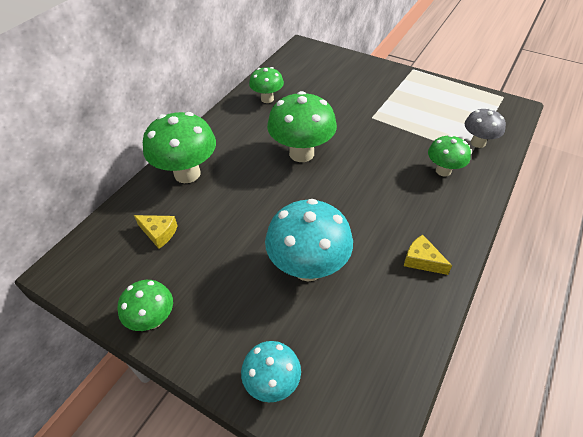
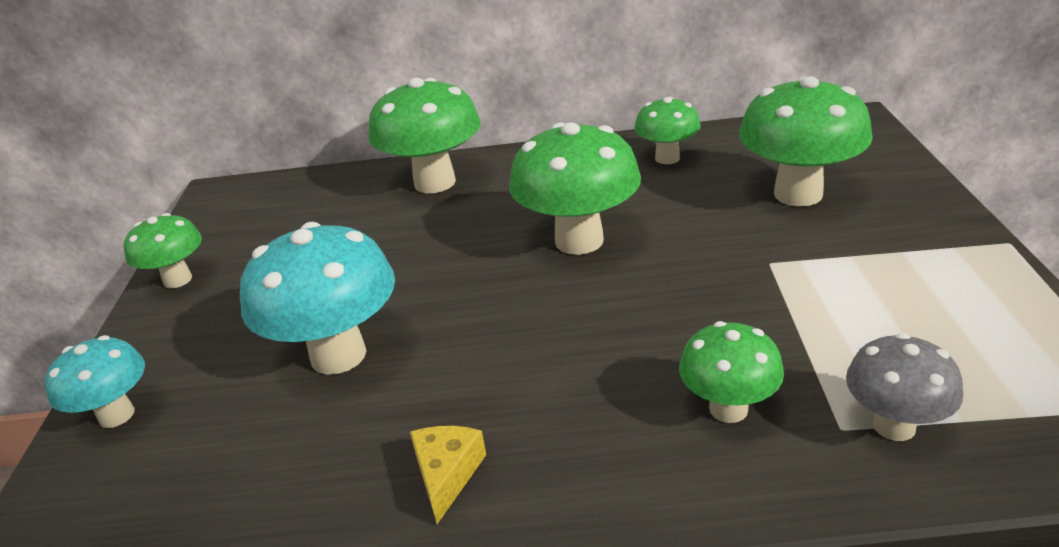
camera: 60 degrees right, 15 degrees down
yellow cheese [134,215,178,249] -> none
none -> green mushroom [739,76,873,207]

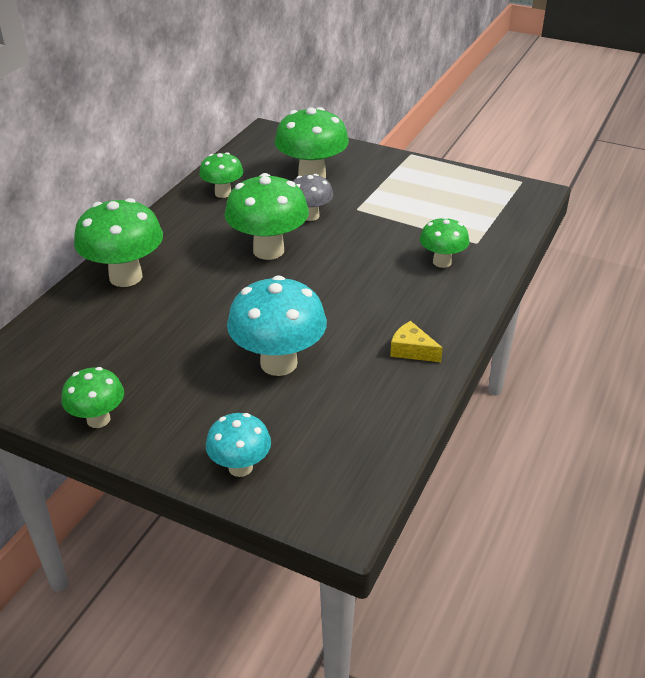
camera: 65 degrees left, 5 degrees up
grey mushroom [846,333,963,441] -> grey mushroom moved to [293,174,333,221]

